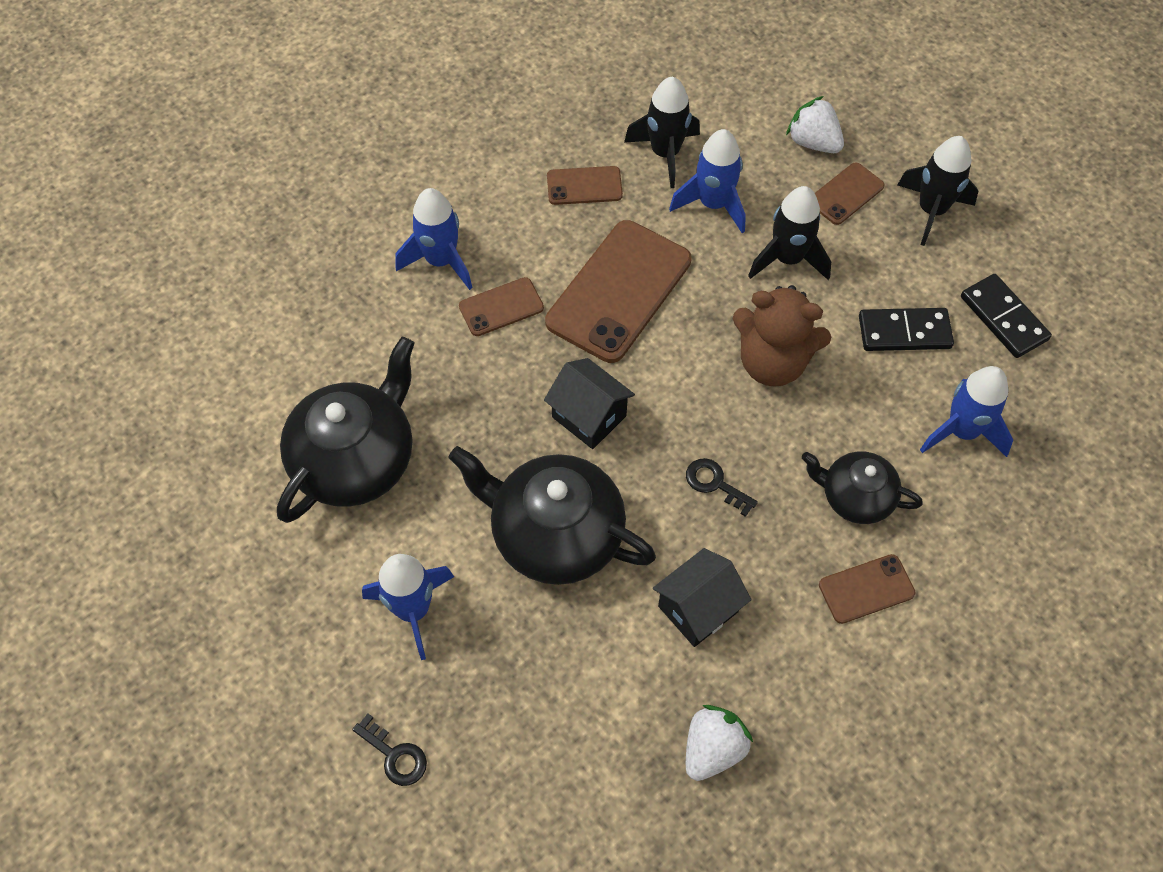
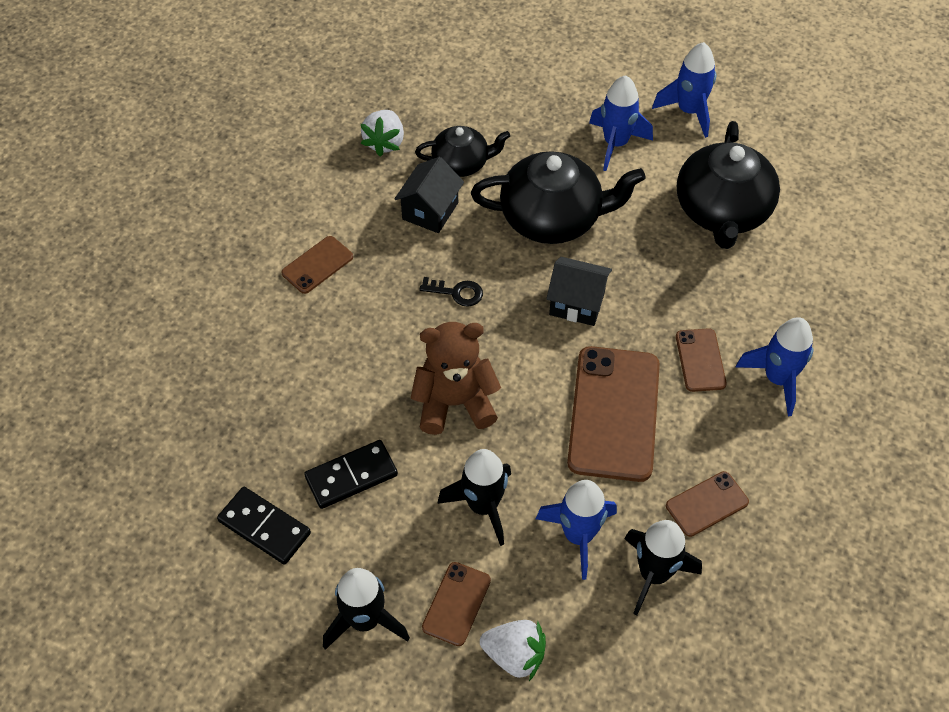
camera: 155 degrees right, 5 degrees down
black key [352,714,427,786] -> none
brown phone [459,277,544,336] -> brown phone turned 45 degrees counterclockwise [676,328,727,392]
black teapot [802,451,923,524] -> black teapot moved to [415,126,510,177]
blue rocket [920,366,1013,457] -> blue rocket moved to [652,42,716,138]

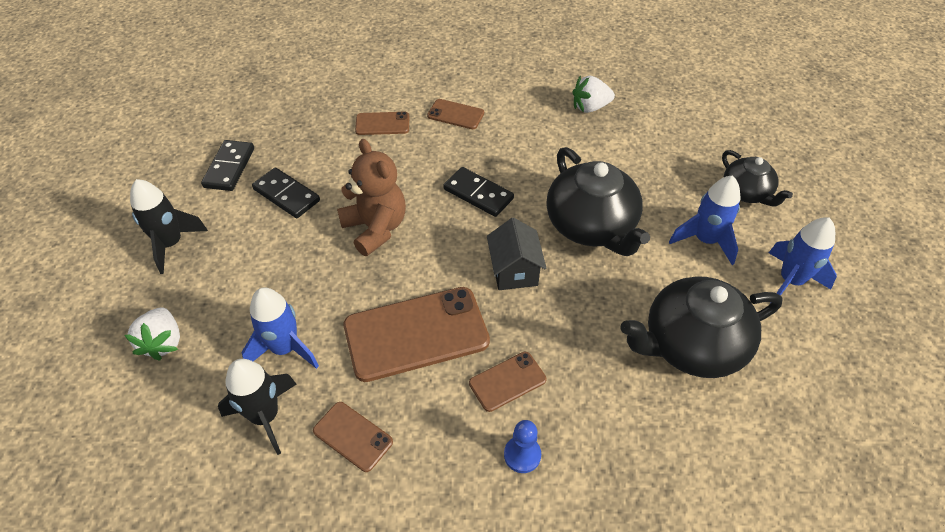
camera: 65 degrees right, 5 degrees down
black house [394,157,464,233] -> none
black teapot [415,126,510,177] -> black teapot moved to [722,150,793,206]
black key [419,277,483,307] -> black domino [443,167,514,217]
brown phone [422,562,491,646] -> brown phone moved to [355,112,409,135]
black rocket [437,449,511,546] -> none
blue rocket [736,317,813,416] -> blue pawn [504,420,541,473]

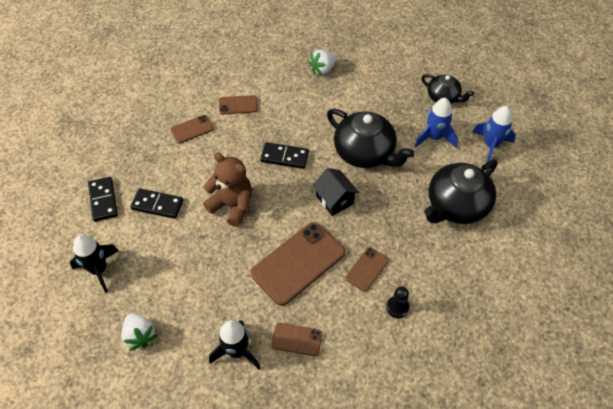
camera: 25 degrees left, 5 degrees up
blue rocket [241,287,319,369] -> none
blue pawn [504,420,541,473] -> black pawn [386,286,409,318]

